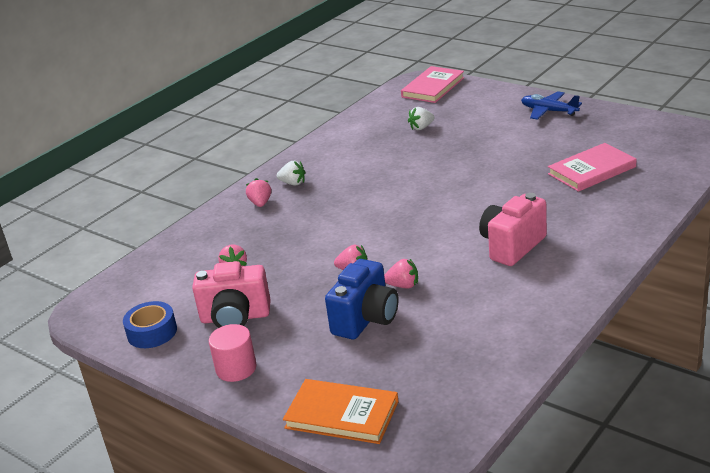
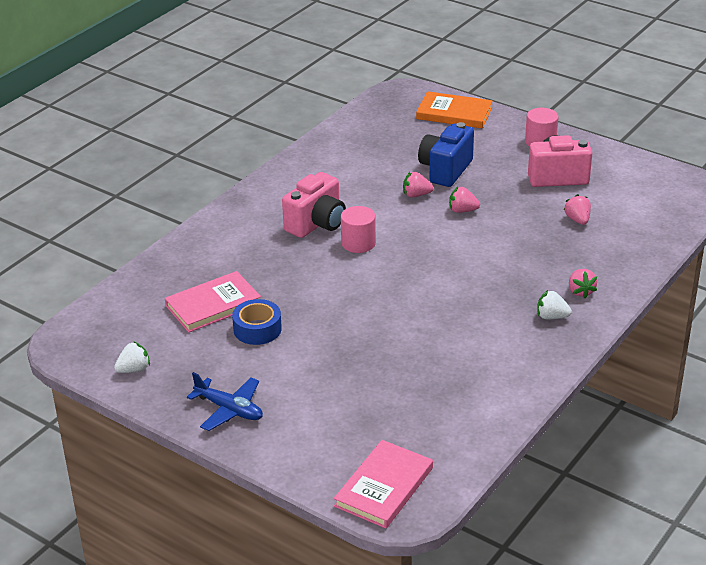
camera: 175 degrees right, 5 degrees up
blue tape [123,301,177,348] -> blue tape moved to [232,299,282,345]
white strawberry [408,107,435,130] -> white strawberry moved to [114,341,150,373]
none -> pink cylinder [341,206,376,253]

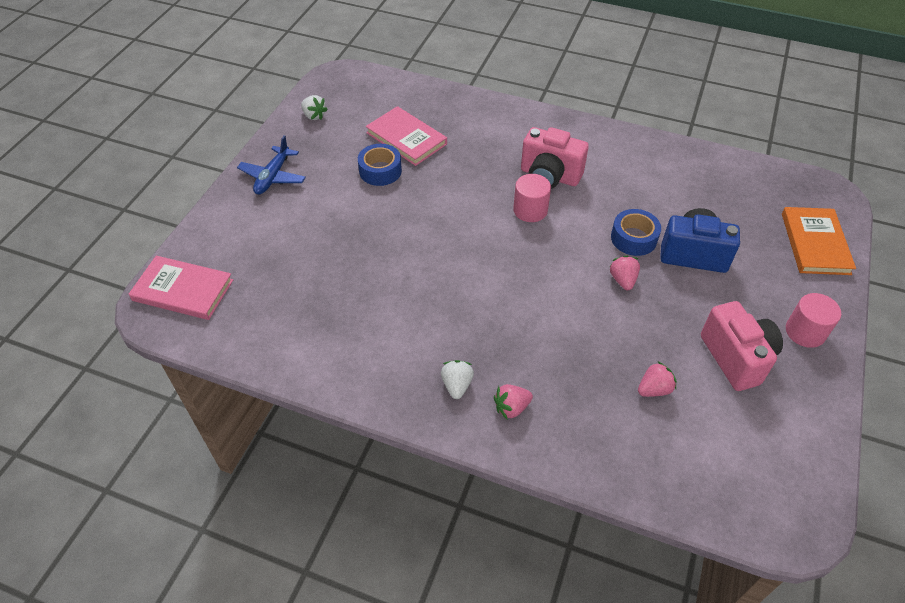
camera: 75 degrees right, 15 degrees up
pink strawberry [403,172,434,197] -> blue tape [611,209,661,256]

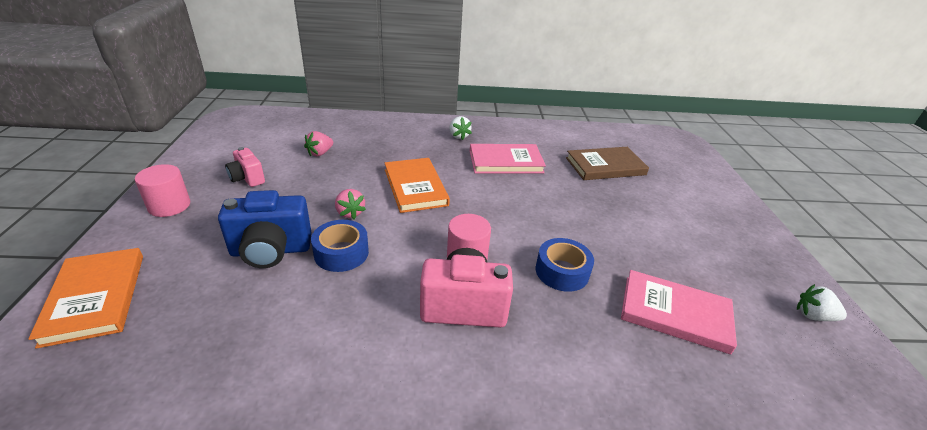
camera: 155 degrees right, 15 degrees down
pink book [129,256,233,320] -> pink book moved to [470,144,546,173]
blue plane [237,135,306,195] -> none
blue tape [358,144,402,186] -> blue tape moved to [536,238,594,292]
pink strawberry [494,384,533,419] -> none
pink camera [701,301,783,391] -> pink camera [225,147,265,187], size x0.59
none -> orange book [385,158,450,213]
none -> brown book [566,147,649,180]

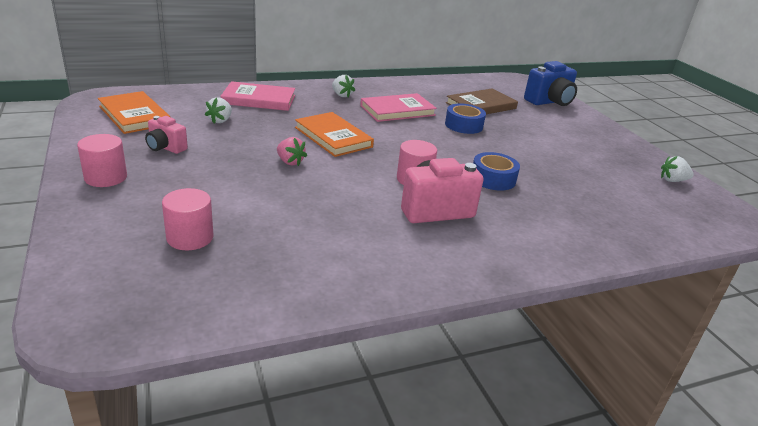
camera: 20 degrees left, 5 degrees down
orange book [28,248,143,349] -> orange book moved to [98,91,170,134]
blue camera [218,190,312,268] -> blue camera moved to [524,61,577,106]
pink strawberry [304,131,333,157] -> white strawberry [205,97,232,123]
blue tape [311,220,369,272] -> blue tape moved to [445,103,486,134]
pink book [621,270,737,354] -> pink book moved to [221,81,295,111]
none -> pink cylinder [162,188,214,250]

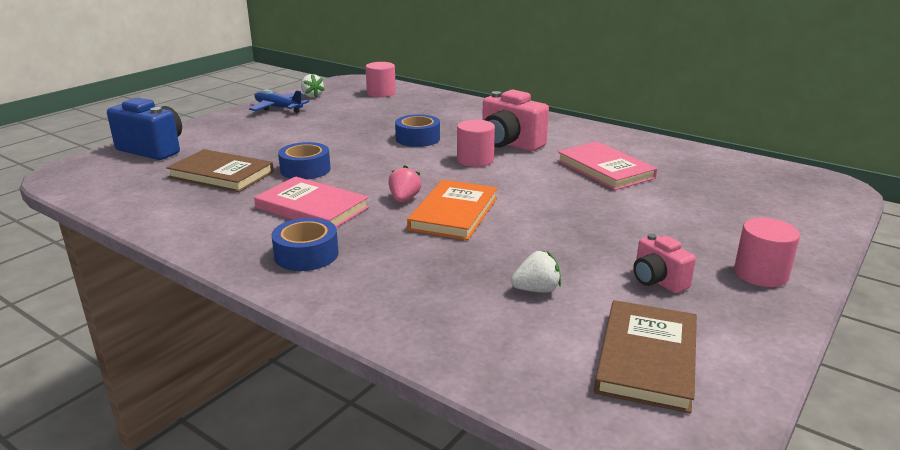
camera: 120 degrees left, 5 degrees down
orange book [98,91,170,134] -> brown book [594,300,697,414]
pink camera [145,116,188,154] -> pink camera turned 150 degrees clockwise [633,234,696,293]
pink cylinder [162,188,214,250] -> pink cylinder moved to [366,62,396,97]
pink book [221,81,295,111] -> pink book moved to [557,142,657,190]
pink strawberry [277,137,307,166] -> pink strawberry moved to [389,165,421,202]
white strawberry [332,75,355,97] -> blue tape [271,218,339,271]
none -> blue plane [249,89,309,113]

